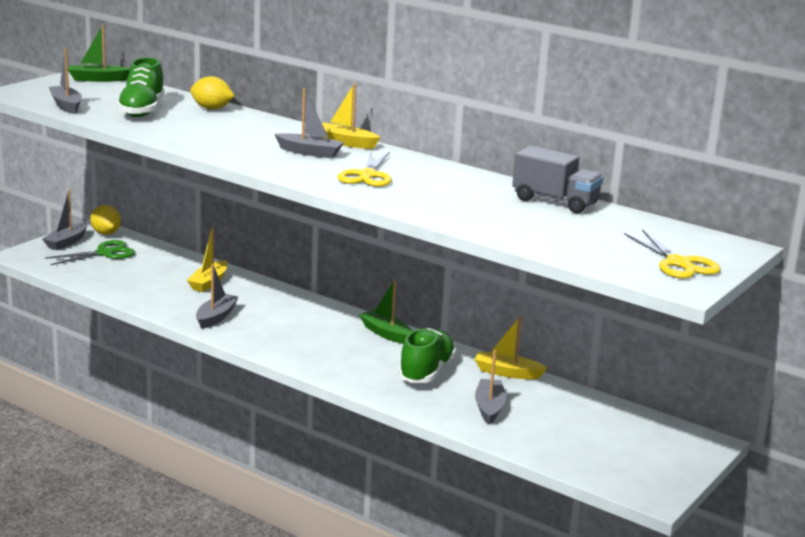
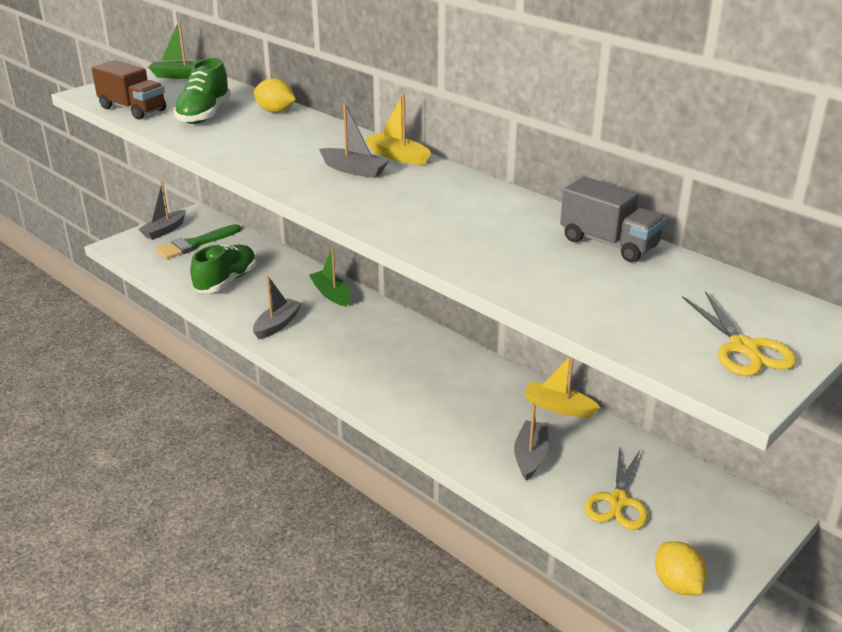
camera: 10 degrees right, 10 degrees up
green scissors [45,240,135,265] -> green brush [155,224,241,259]
grey boat [49,49,82,114] -> brown truck [92,60,166,119]
yellow lemon [90,205,121,235] -> yellow lemon moved to [655,541,707,595]
yellow boat [187,227,228,292] -> none
yellow scissors [337,152,392,187] -> yellow scissors moved to [584,447,648,530]
green boat [359,280,412,344] -> green boat moved to [309,247,351,307]
green shoe [398,328,456,383] -> green shoe moved to [190,245,257,293]

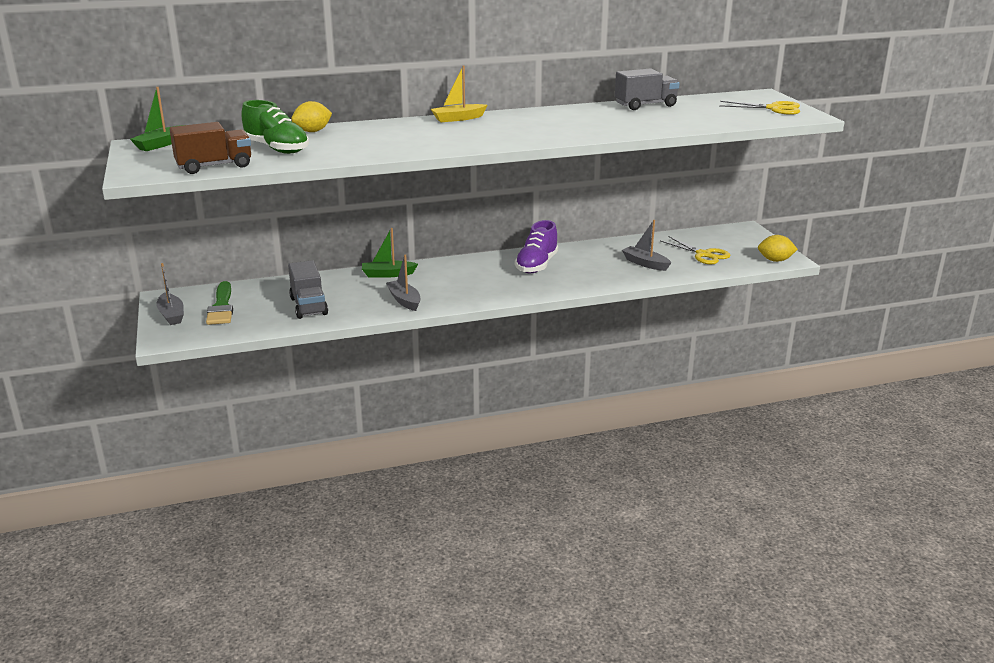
camera: 60 degrees left, 5 degrees down
green shoe [190,245,257,293] -> grey truck [288,260,328,319]
grey boat [319,103,389,178] -> none
yellow boat [524,356,600,417] -> none
none -> purple shoe [515,220,558,273]

